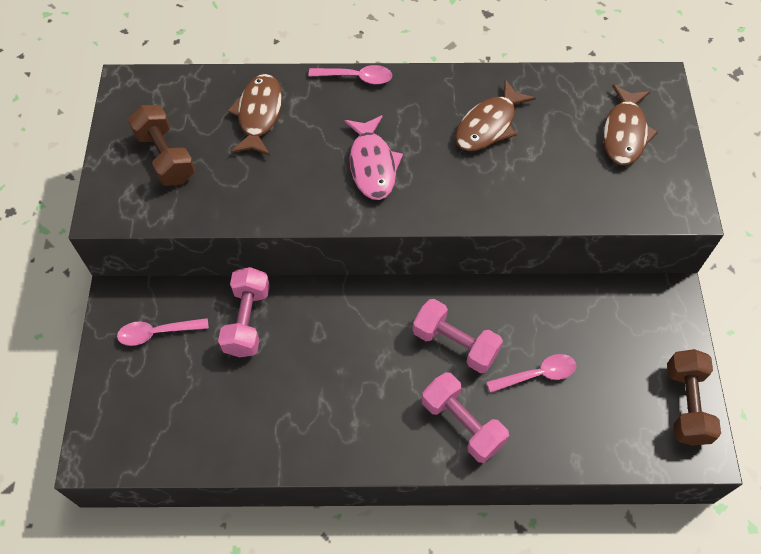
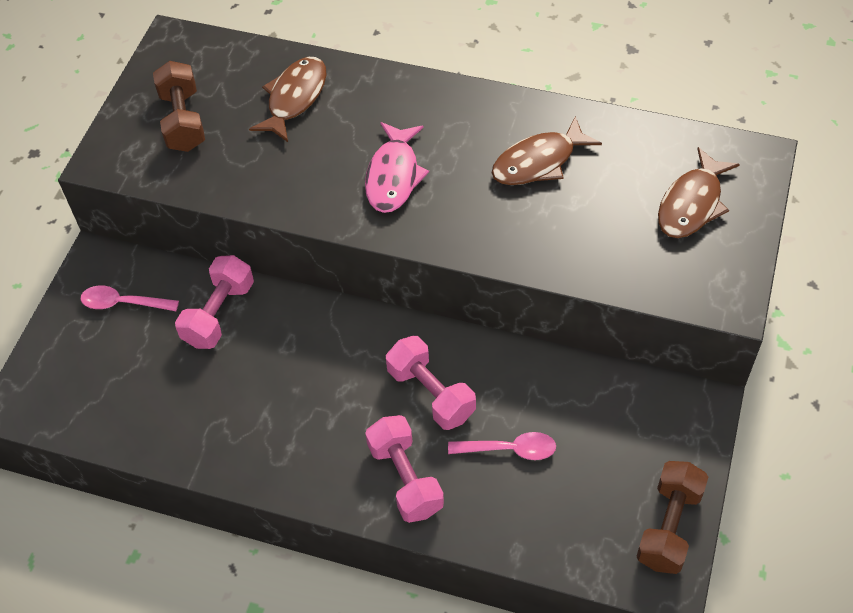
camera: 20 degrees right, 5 degrees down
pink spoon [309,65,392,84] -> none

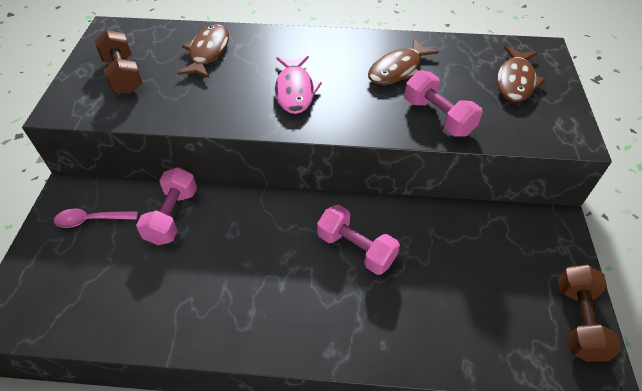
camera: 15 degrees left, 5 degrees down
pink dumbbell [365,415,444,523] -> pink dumbbell moved to [404,70,483,137]
pink spoon [448,432,556,460] -> none

